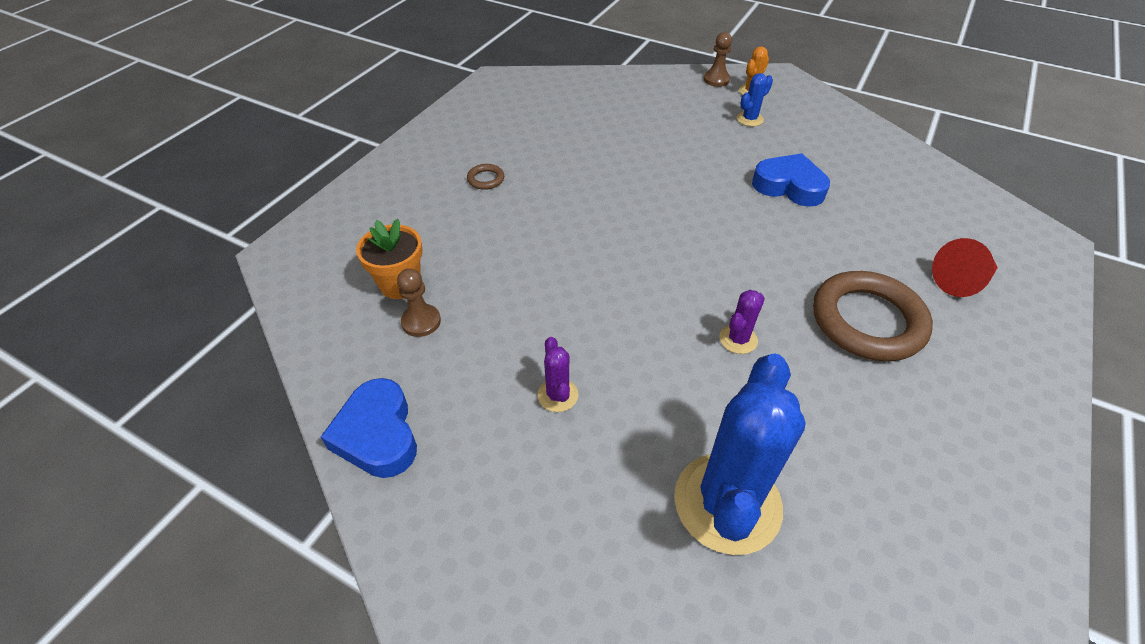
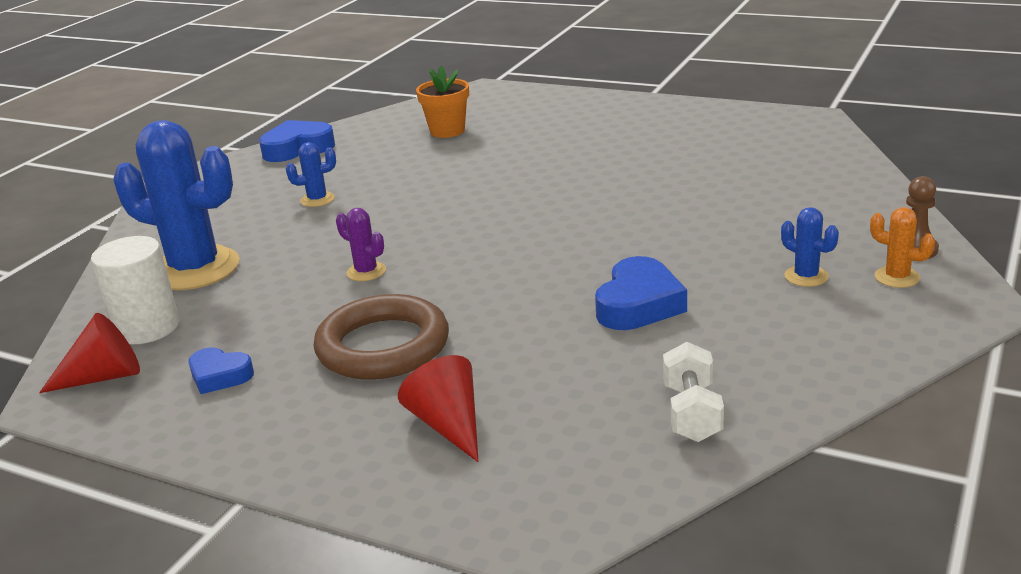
camera: 90 degrees right, 20 degrees down
brown pawn [397,268,441,337] -> none
brown ring [467,164,504,190] -> none
purple cactus [537,337,578,412] -> blue cactus [286,142,336,207]
none -> red cone [39,313,140,393]
none -> white cylinder [91,236,180,344]
none -> blue heart [189,347,254,394]
none -> white dumbbell [663,342,724,442]

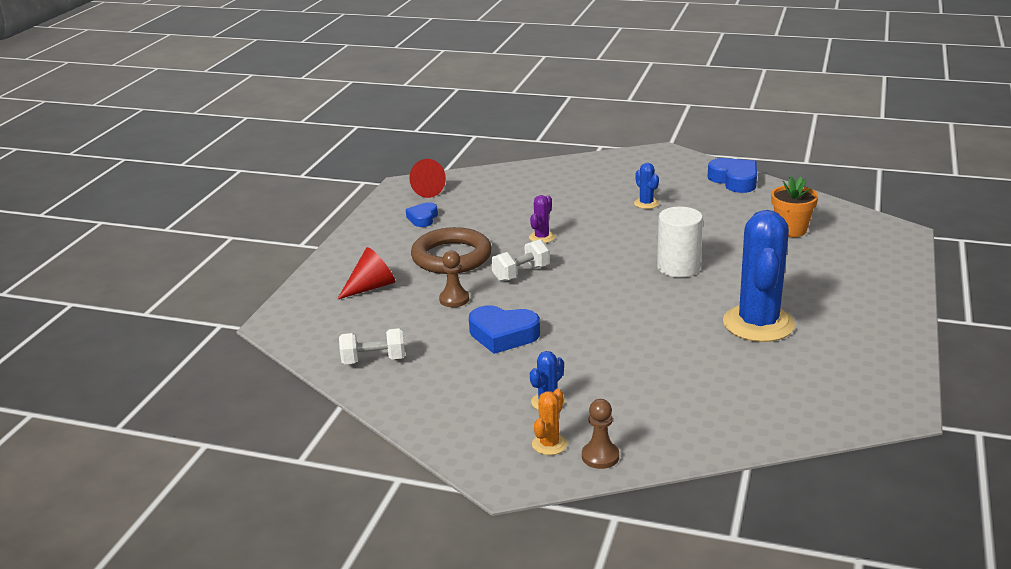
camera: 80 degrees right, 0 degrees up
white cylinder [91,236,180,344] -> white cylinder moved to [657,207,703,277]
blue cactus [114,120,240,290] -> blue cactus moved to [723,210,795,342]
none -> brown pawn [439,251,469,307]
none -> white dumbbell [491,239,550,282]

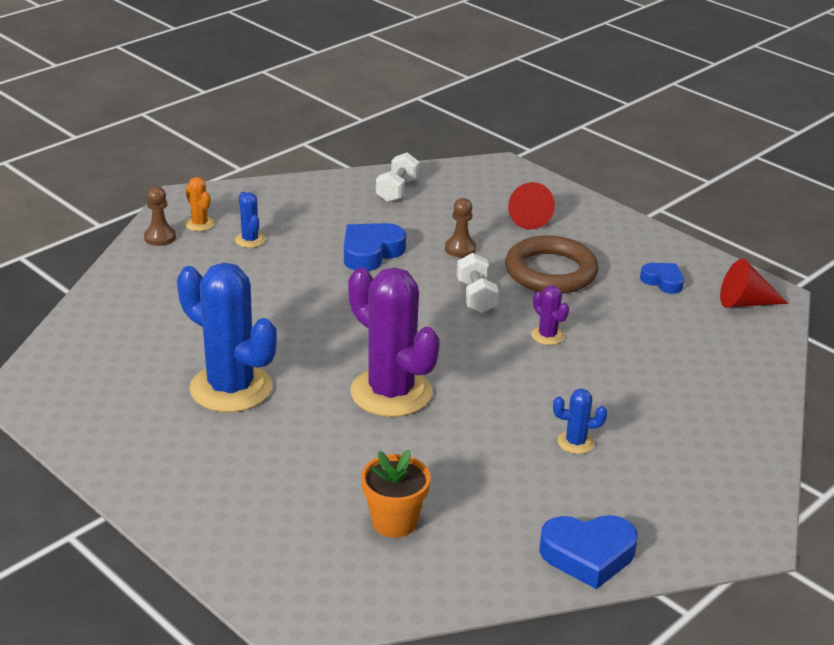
camera: 115 degrees right, 5 degrees up
white cylinder [657,207,703,277] -> purple cactus [348,267,440,417]

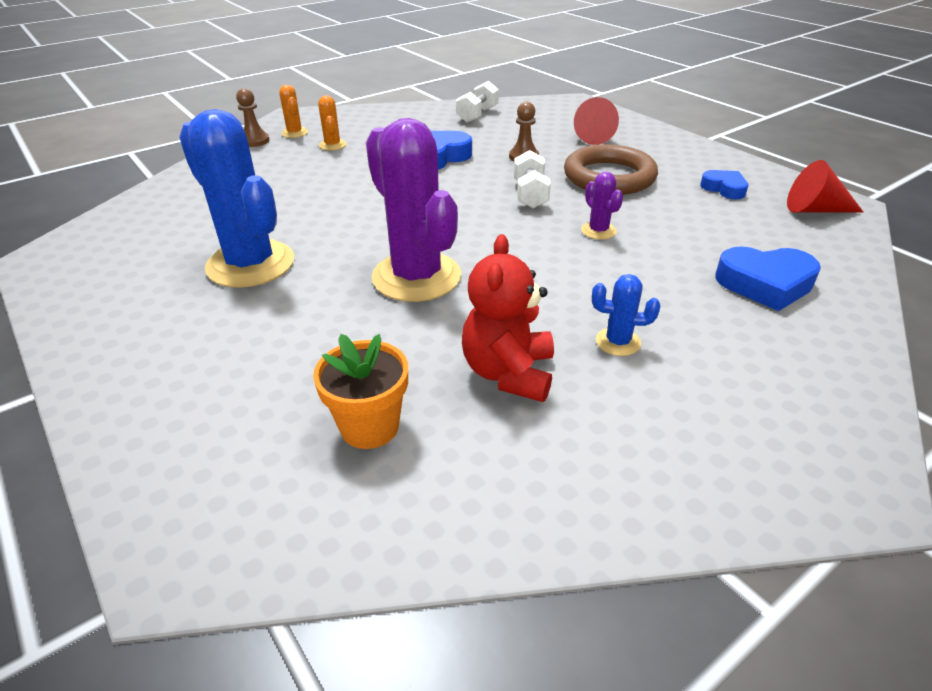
camera: 10 degrees right, 5 degrees up
blue cactus [235,192,265,248] -> orange cactus [318,95,347,150]
blue heart [539,515,638,589] -> blue heart moved to [715,246,821,311]
none -> red teddy bear [462,234,554,402]

